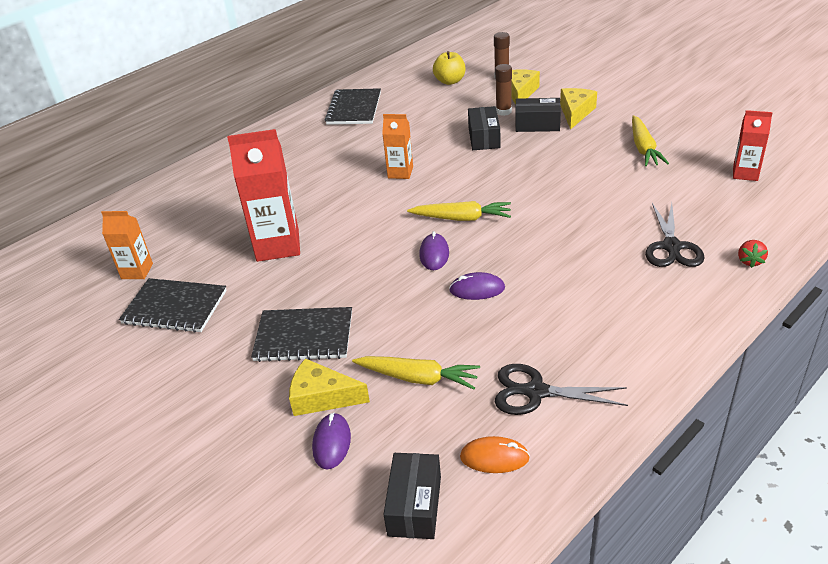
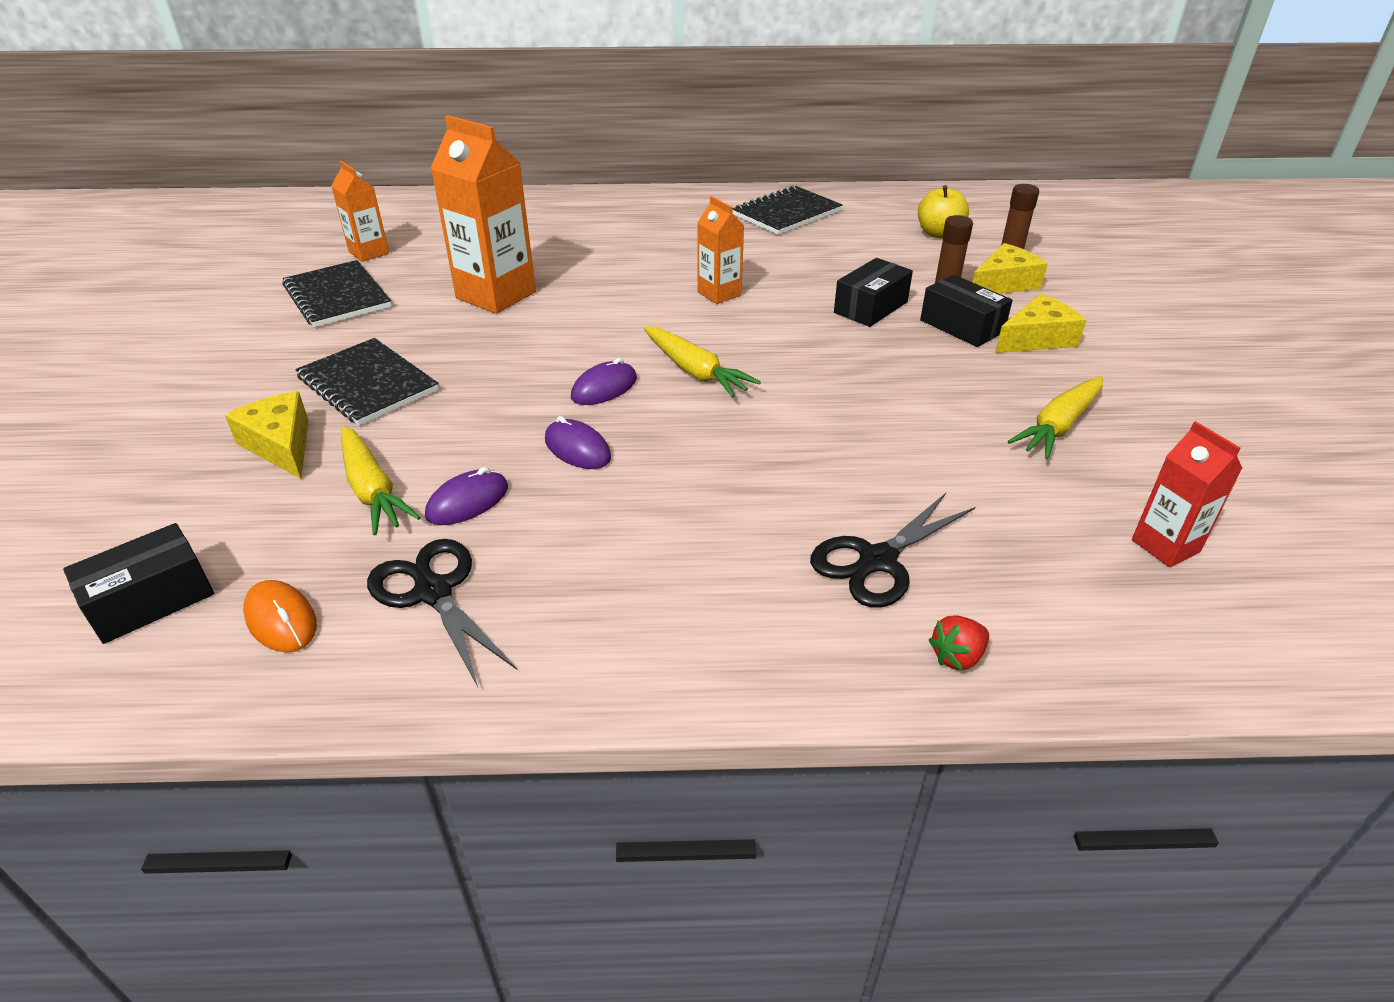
camera: 40 degrees right, 0 degrees up
red carton [227,129,300,262] -> orange carton [430,115,536,314]
purple mouse [312,412,351,469] -> purple mouse moved to [425,467,508,525]

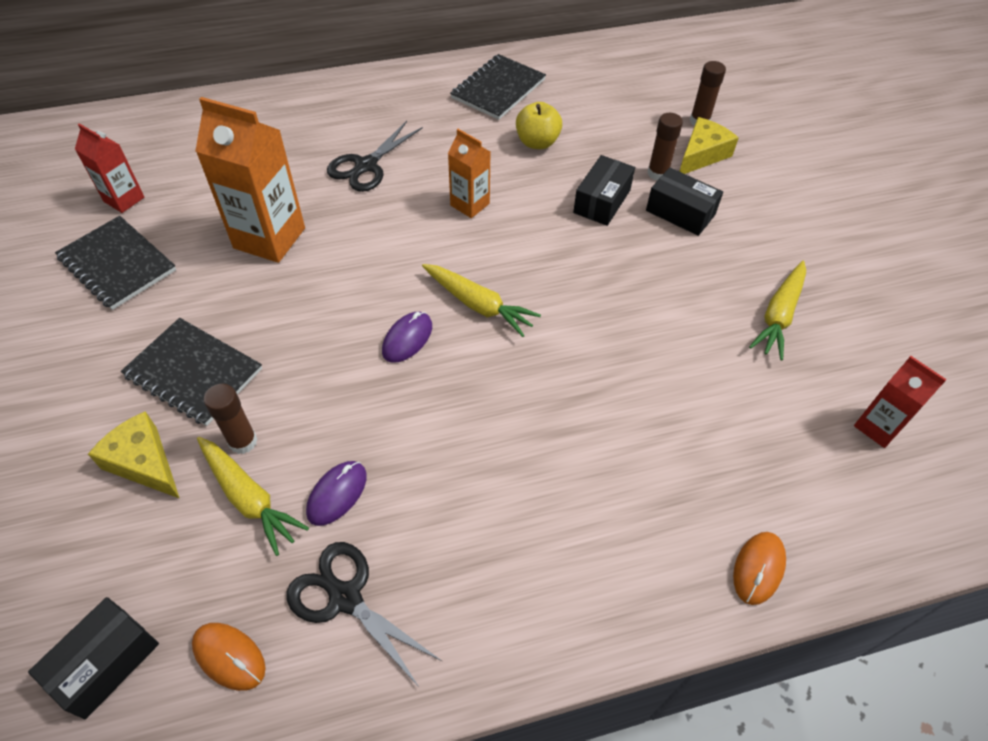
camera: 15 degrees left, 15 degrees up
orange carton [331,161,389,262] -> red carton [75,123,144,213]
purple mouse [545,416,611,469] -> none
black scissors [810,493,975,608] -> black scissors moved to [327,121,423,192]
yellow apple [918,185,969,239] -> yellow apple moved to [516,102,562,149]
red strawberry [928,615,989,671] -> orange mouse [733,532,786,605]
yellow cheese [995,294,1086,353] -> none
none -> brown glue stick [204,384,258,454]

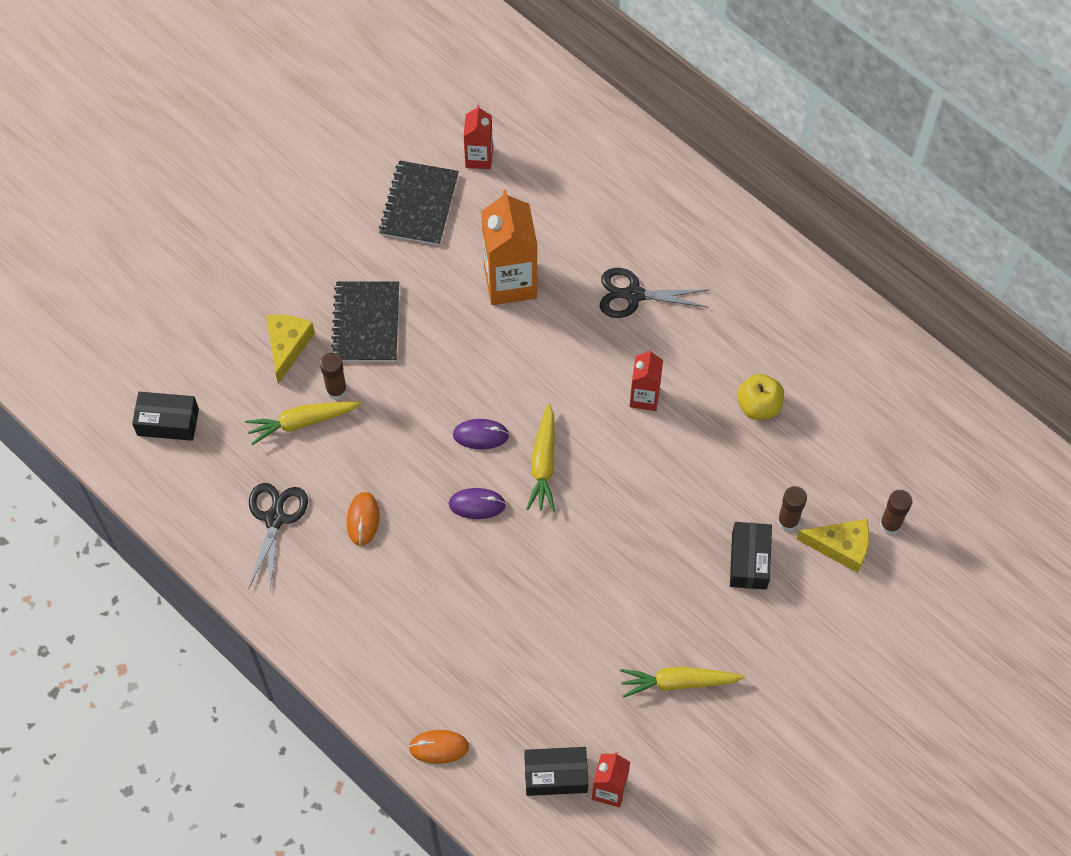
camera: 60 degrees right, 10 degrees up
orange mouse [192,623,266,691] -> orange mouse moved to [347,492,380,546]
yellow carrot [197,437,309,556] -> yellow carrot turned 60 degrees clockwise [245,401,362,445]
purple mouse [306,461,367,526] -> purple mouse moved to [449,488,506,519]
orange carton [448,129,490,218] -> red carton [629,349,663,411]
black notebook [450,54,546,120] -> none
black box [573,155,635,226] -> black box moved to [524,747,588,796]

